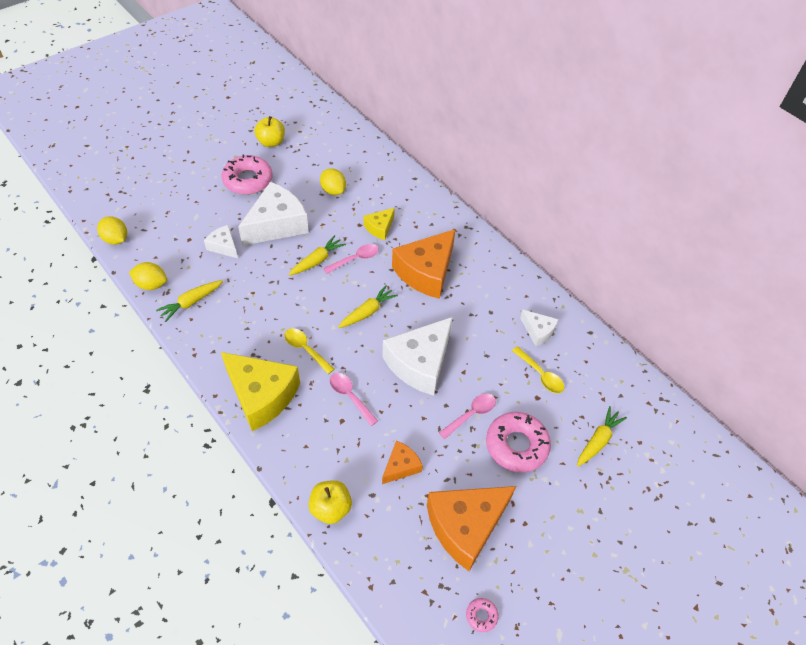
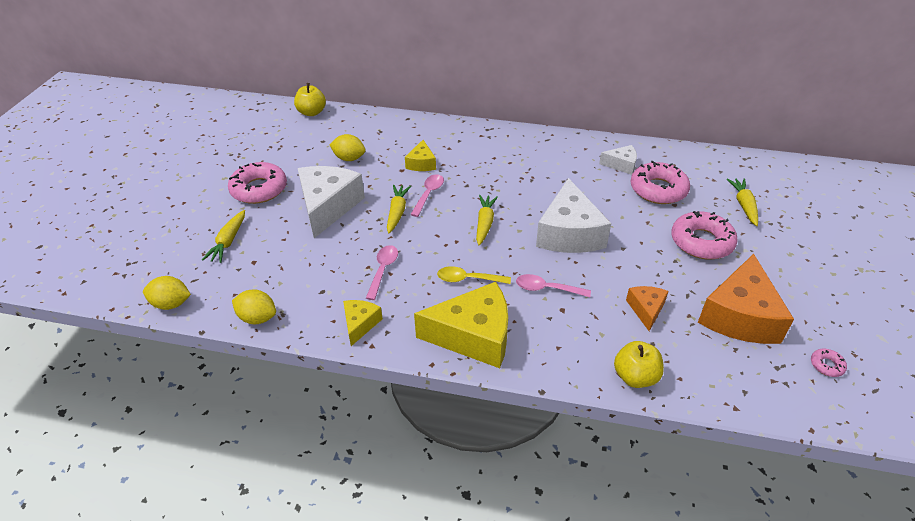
camera: 35 degrees left, 10 degrees down
yellow lemon [129,262,167,290] -> yellow lemon turned 45 degrees clockwise [232,289,276,324]
yellow carrot [156,280,223,322] -> yellow carrot moved to [202,210,245,263]
white cheese [204,225,238,258] -> none
yellow apple [255,116,285,147] -> yellow apple moved to [294,83,326,116]
orange cheese [392,229,456,299] -> none
pink spoon [439,394,496,439] -> pink spoon moved to [366,245,398,300]
yellow spoon [512,346,564,393] -> pink donut [630,161,690,204]
none -> yellow cheese [343,300,383,346]

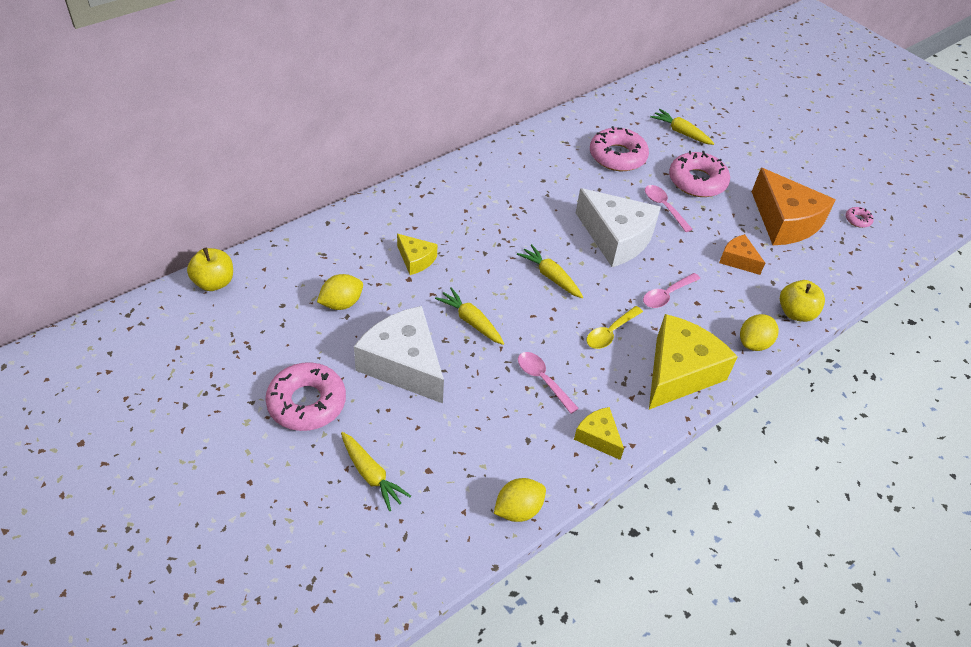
camera: 55 degrees left, 5 degrees up
yellow lemon [143,276,191,310] -> yellow lemon moved to [740,314,779,351]
pink spoon [410,174,444,217] -> pink spoon moved to [645,185,692,232]
white cheese [599,145,637,175] -> none

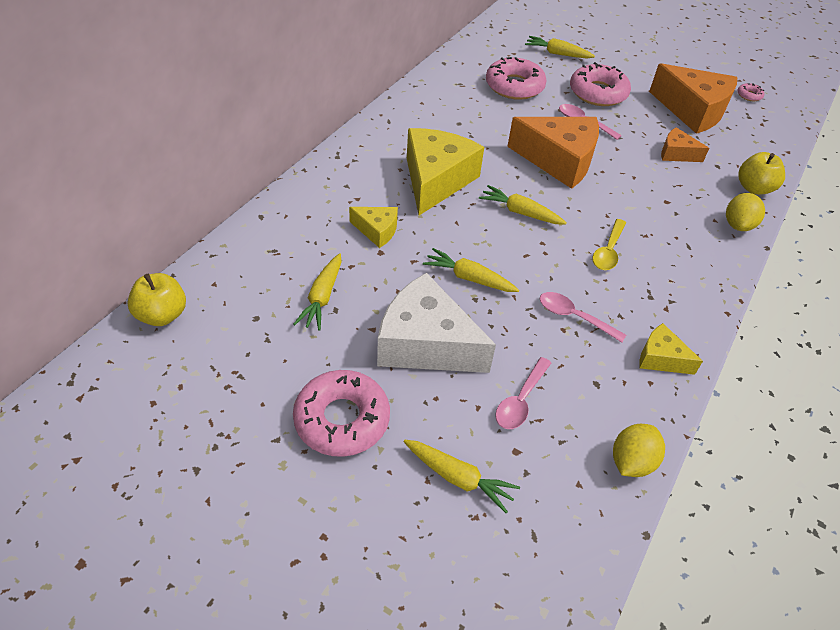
camera: 20 degrees left, 0 degrees up
yellow lemon [317,274,363,310] -> yellow carrot [294,253,341,331]
white cheese [576,188,661,267] -> orange cheese [507,117,599,189]
pink spoon [643,273,700,308] -> pink spoon moved to [495,357,551,429]
yellow cheese [649,314,738,409] -> yellow cheese moved to [407,128,484,215]

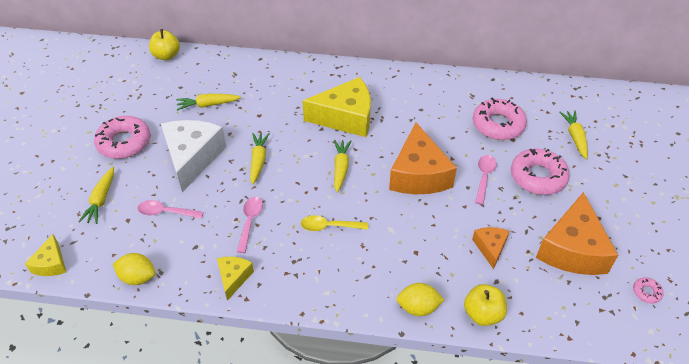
camera: 70 degrees right, 0 degrees up
yellow cheese [349,207,398,248] -> yellow cheese moved to [25,234,66,276]

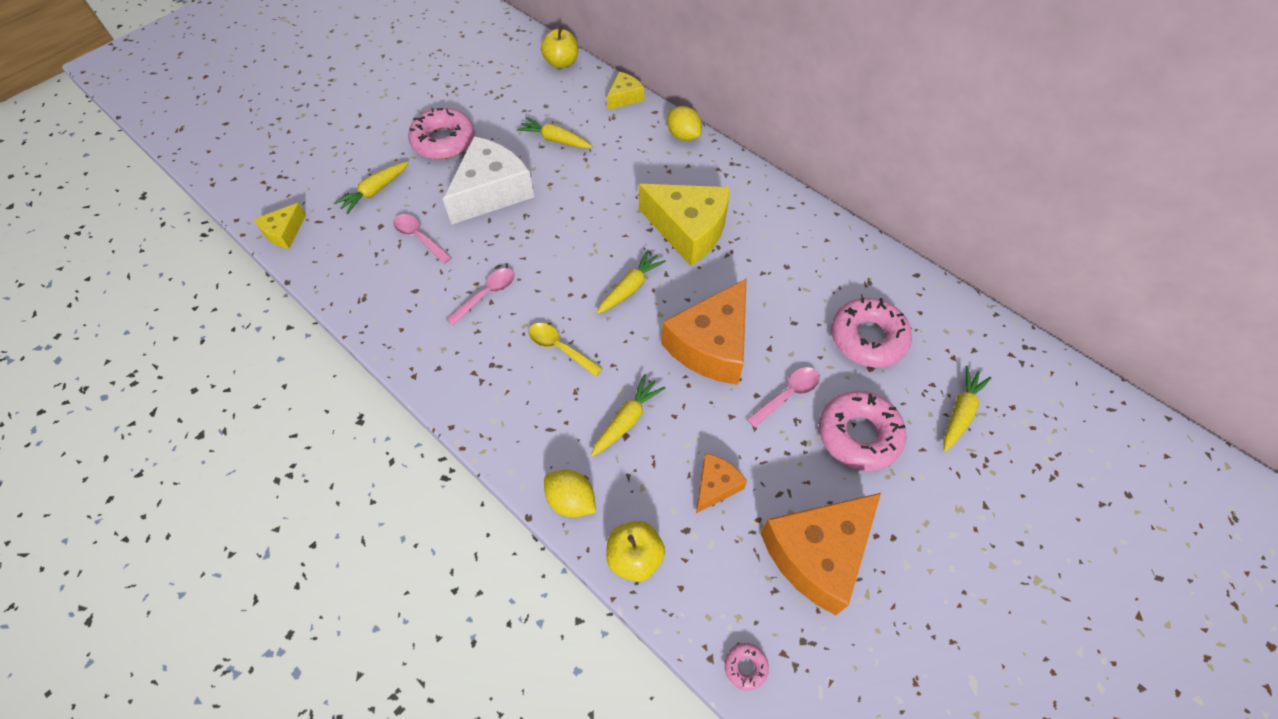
camera: 35 degrees right, 10 degrees up
yellow lemon [113,253,156,285] -> yellow lemon moved to [667,106,702,141]
yellow cheese [217,257,254,301] -> yellow cheese moved to [607,72,644,110]
yellow carrot [250,133,270,185] -> yellow carrot moved to [591,374,665,457]
pink donut [633,277,664,304] -> pink donut moved to [725,643,769,691]

